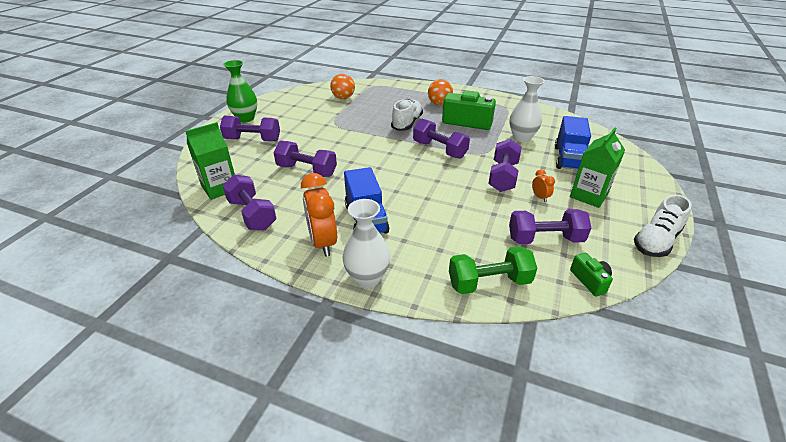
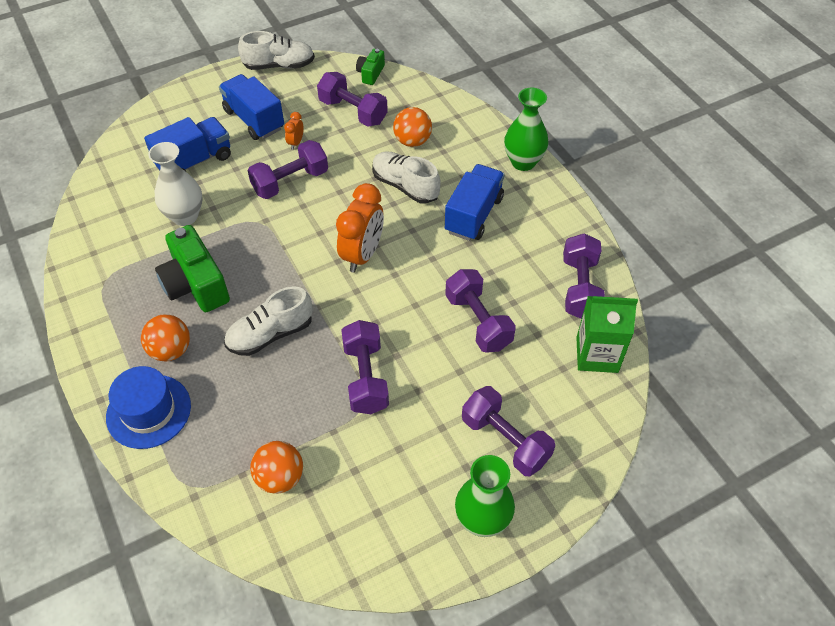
camera: 140 degrees left, 15 degrees up
orange clock [301,173,337,257] -> orange clock moved to [336,183,384,273]
white vase [343,199,390,288] -> green vase [504,87,548,171]
purple dumbbell [413,119,470,159] -> purple dumbbell moved to [341,320,389,414]
green dumbbell [449,246,537,294] -> none
green carton [570,127,625,208] -> blue truck [219,74,284,140]
none -> blue hat [106,366,191,449]
none -> white shoe [372,151,440,204]
none -> orange ball [393,107,432,147]

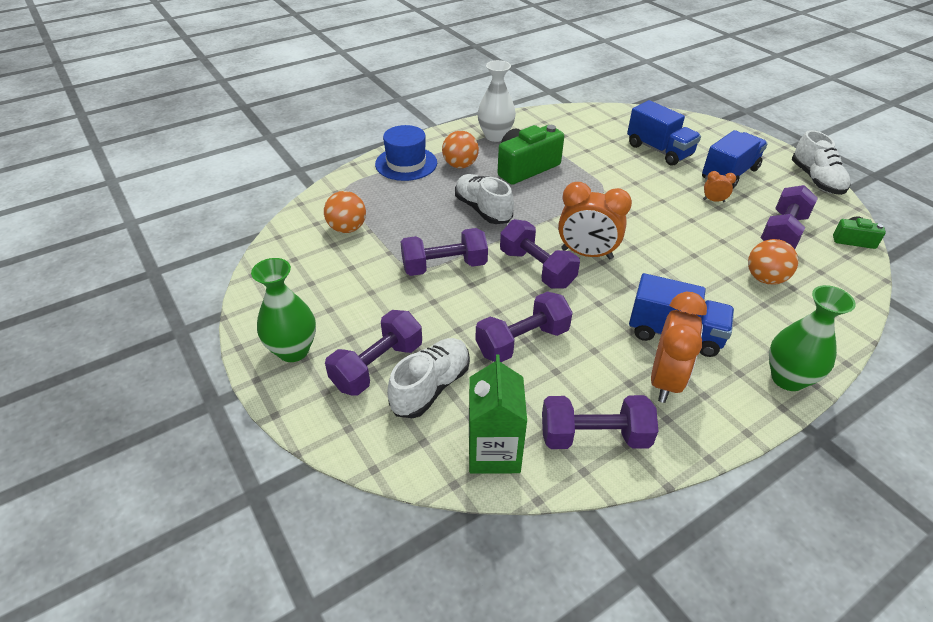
camera: 85 degrees right, 10 degrees down
white vase [148,142,203,226] -> white vase moved to [477,60,516,142]
purple dumbbell [247,140,328,199] -> purple dumbbell moved to [500,219,580,288]
white shoe [372,151,440,204] -> white shoe moved to [387,338,470,418]
none -> orange clock [651,292,707,403]

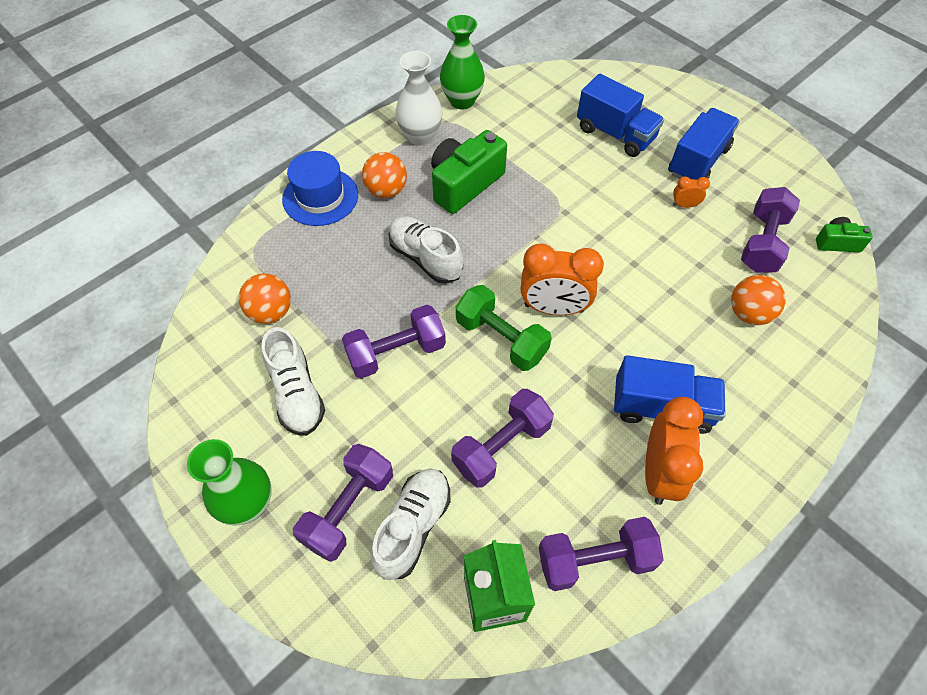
camera: 10 degrees left, 15 degrees up
purple dumbbell [500,219,580,288] -> green dumbbell [456,285,552,371]
green vase [769,285,856,391] -> green vase moved to [440,15,485,110]
white shoe [792,130,851,195] -> white shoe moved to [262,327,325,436]

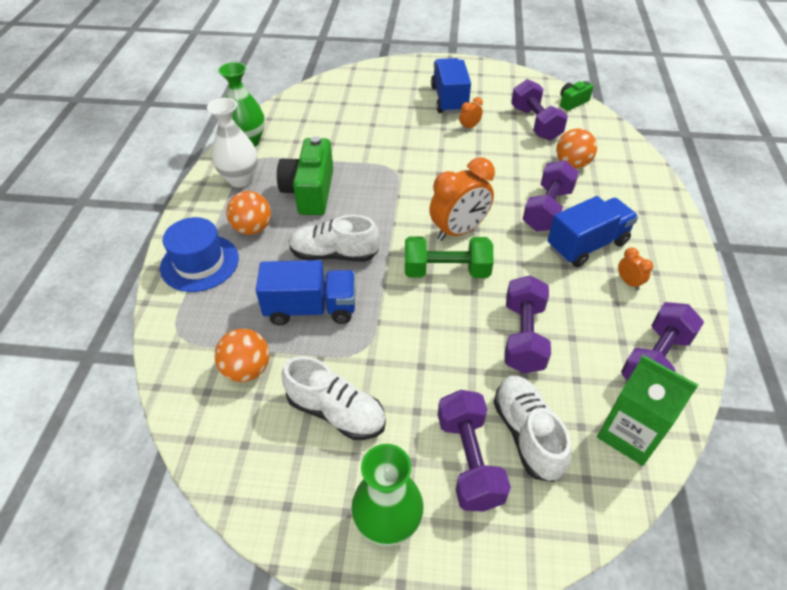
camera: 40 degrees left, 10 degrees down
purple dumbbell [342,305,446,379] -> purple dumbbell moved to [523,160,579,232]
blue truck [577,74,664,157] -> blue truck moved to [256,260,355,326]
orange clock [645,397,703,505] -> orange clock [618,247,653,291], size x0.46

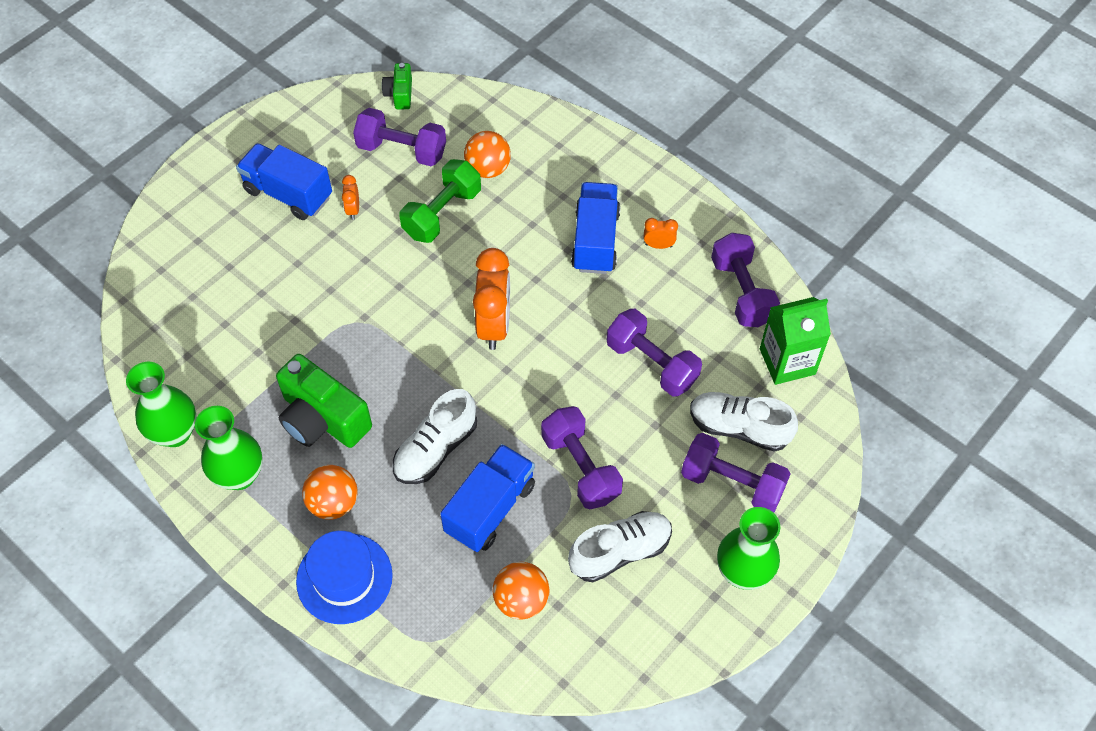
camera: 55 degrees left, 10 degrees up
white vase [207,98,258,187] -> green vase [195,406,262,490]
green dumbbell [405,236,494,278] -> green dumbbell moved to [399,159,481,243]
purple dumbbell [523,160,579,232] -> purple dumbbell moved to [541,406,623,509]

